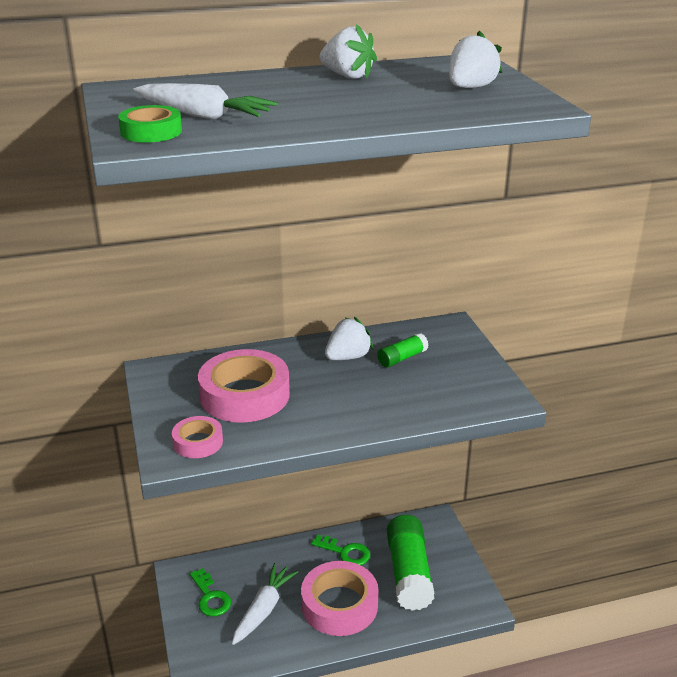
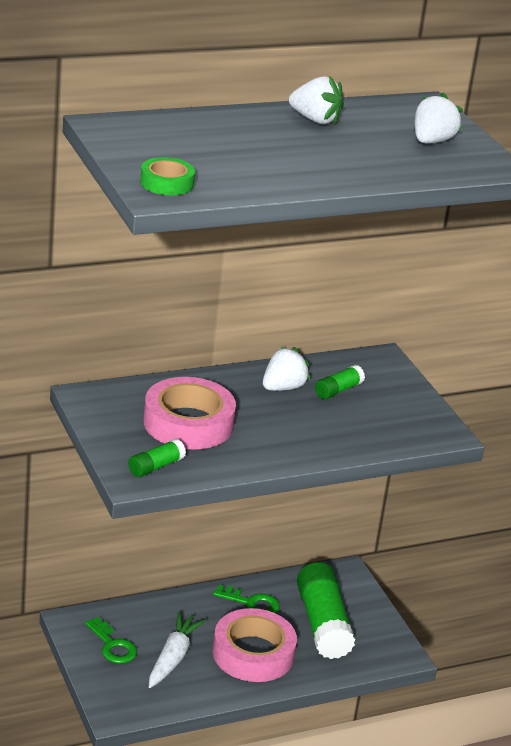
camera: 10 degrees left, 0 degrees up
white carrot [133,83,278,120] -> none
pink tape [172,416,223,458] -> green glue stick [128,439,186,477]

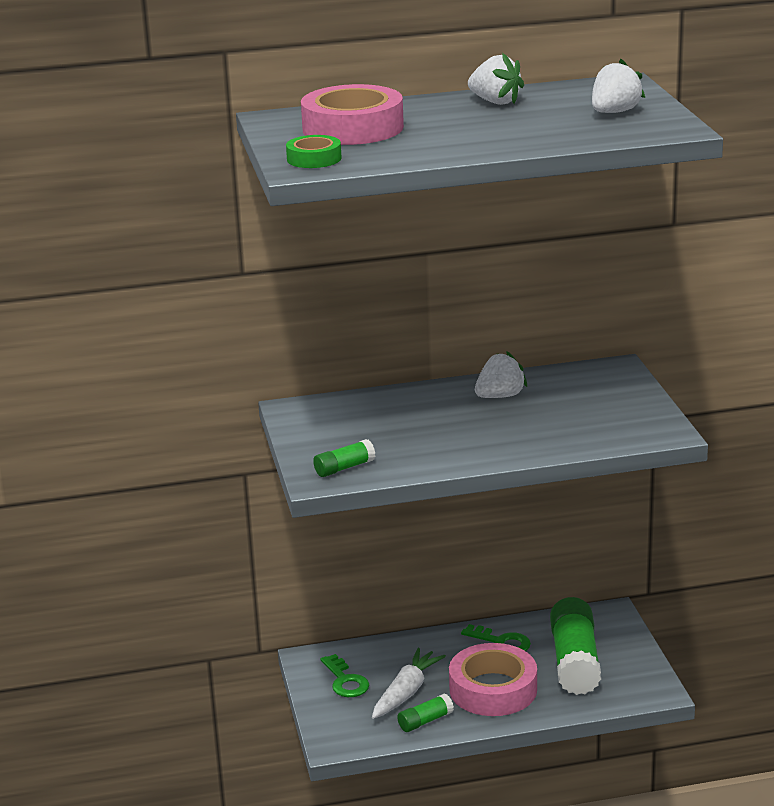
camera: 15 degrees right, 5 degrees down
pink tape [144,377,236,449] -> pink tape moved to [301,84,404,145]
green glue stick [315,365,365,399] -> green glue stick moved to [397,693,454,732]

